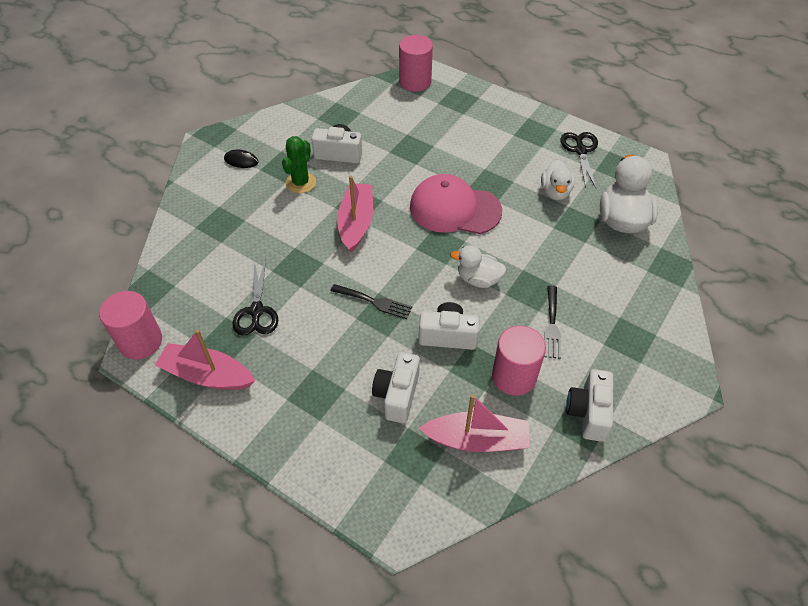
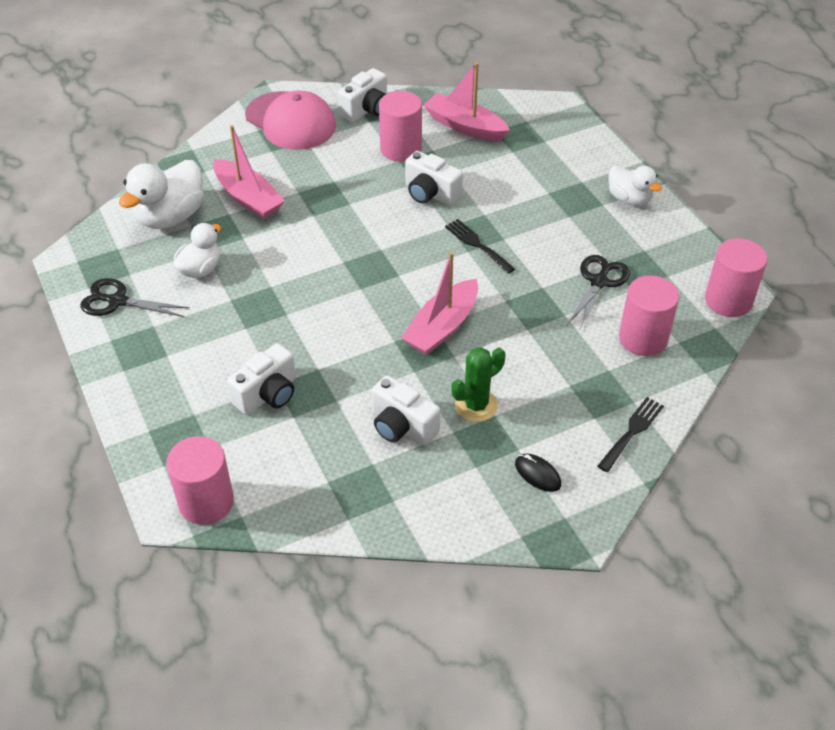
camera: 150 degrees left, 5 degrees down
pink boat [155,329,255,390] -> pink boat moved to [213,125,285,219]
white camera [372,352,420,423] -> white camera moved to [227,343,296,415]
pink cap [410,174,502,234] -> pink cap moved to [245,91,336,150]
white duck [450,245,506,288] -> white duck moved to [608,165,662,206]
black fork [544,286,561,359] -> black fork moved to [597,397,664,472]
black scissors [560,132,598,188] -> black scissors turned 75 degrees clockwise [80,278,189,317]
none -> pink cylinder [619,275,679,356]

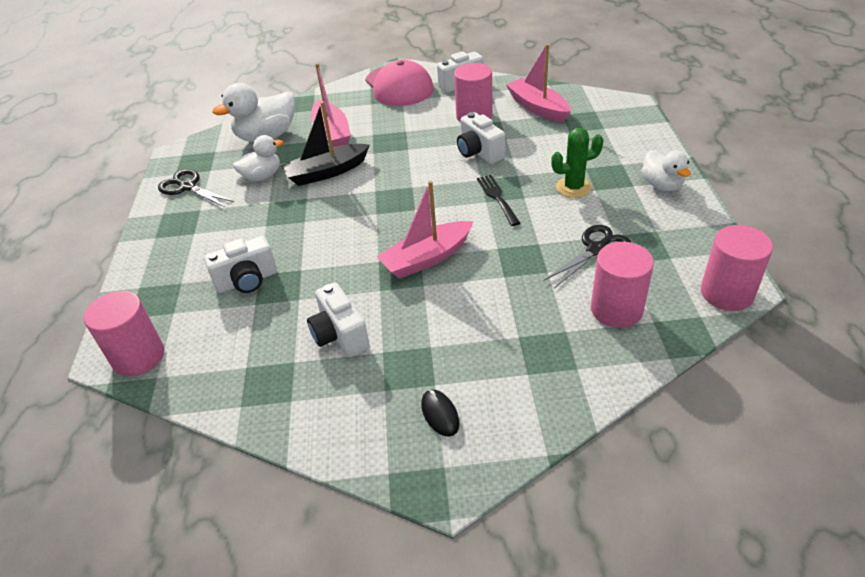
camera: 25 degrees right, 5 degrees down
green cactus [451,347,505,422] -> green cactus moved to [551,128,603,198]
black fork [597,397,664,472] -> none
none -> black boat [281,101,370,186]

